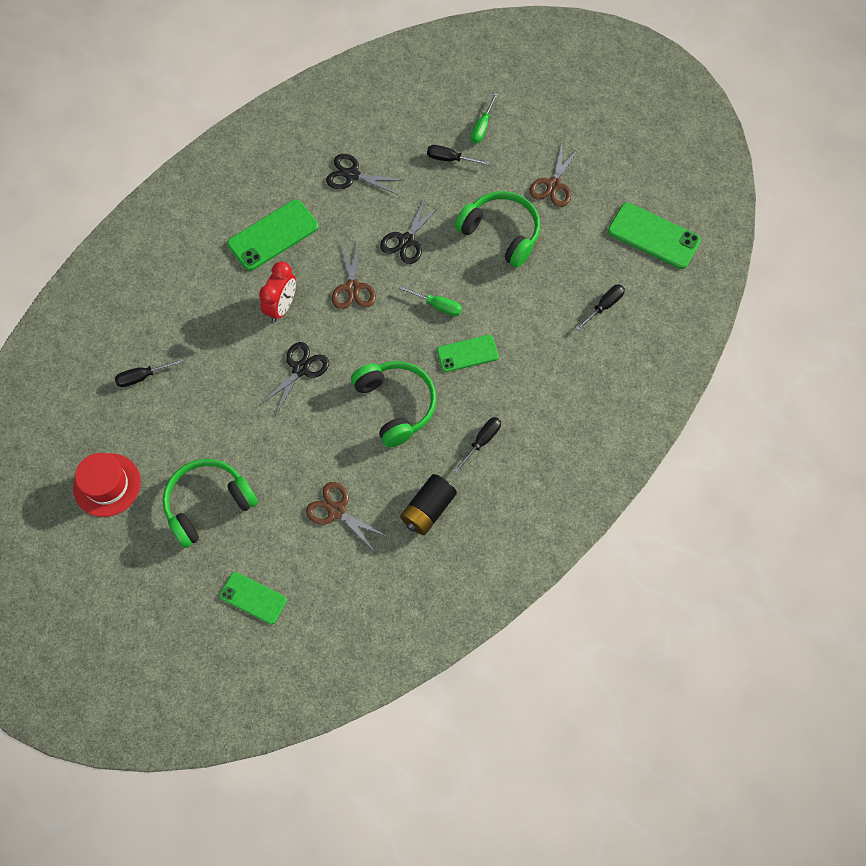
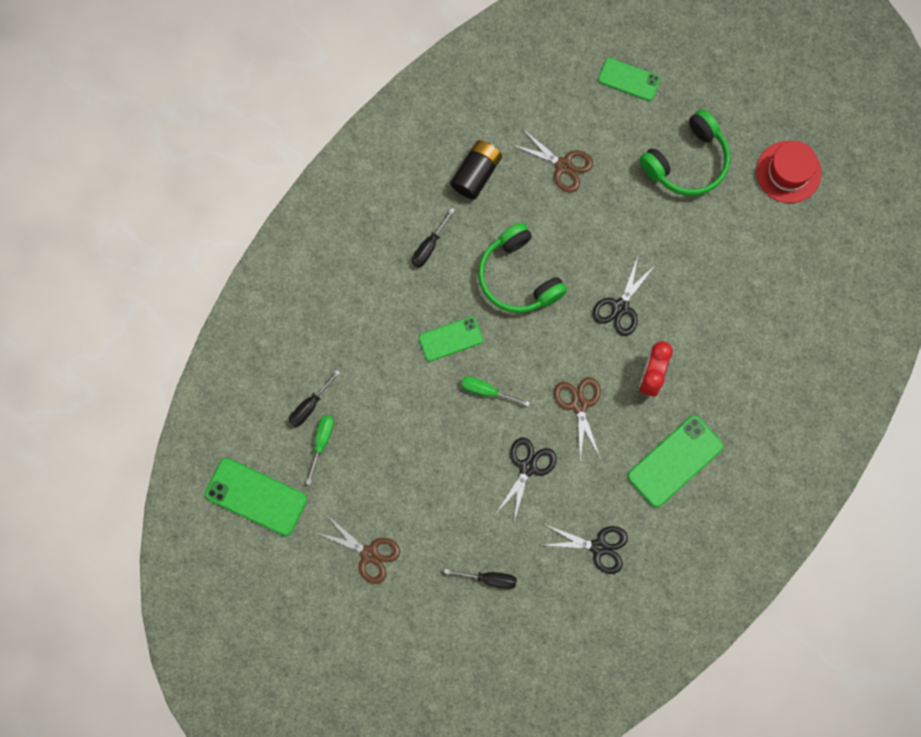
camera: 175 degrees right, 10 degrees up
black screwdriver [115,359,183,387] -> none
green headphones [455,191,540,268] -> none
green screwdriver [471,93,498,144] -> green screwdriver moved to [305,415,334,485]
brown scissors [529,145,580,207] -> brown scissors turned 105 degrees clockwise [315,517,400,584]

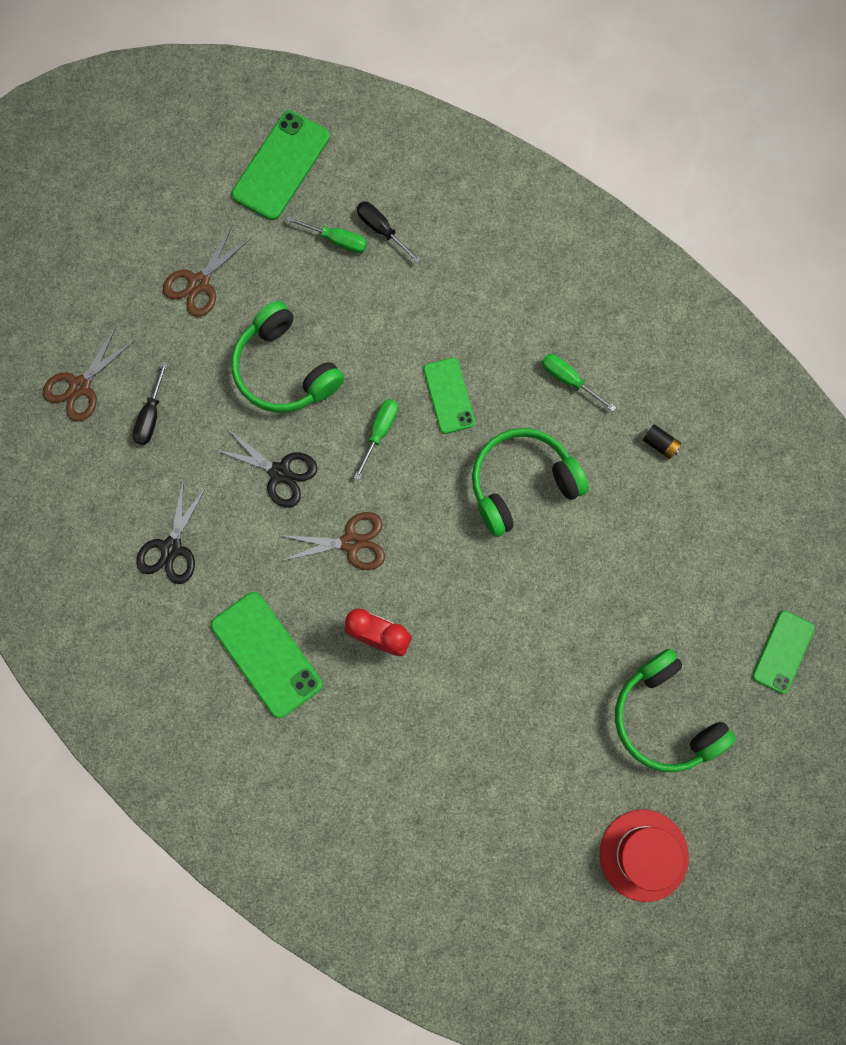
camera: 95 degrees right, 0 degrees up
black screwdriver [412,208,455,268] -> green screwdriver [542,354,616,411]
black battery [450,140,502,200] -> black battery [643,424,682,459], size x0.51
brown scissors [513,128,593,192] -> brown scissors moved to [43,326,135,422]
black scissors [592,256,656,336] -> none
none -> green headphones [231,301,344,413]

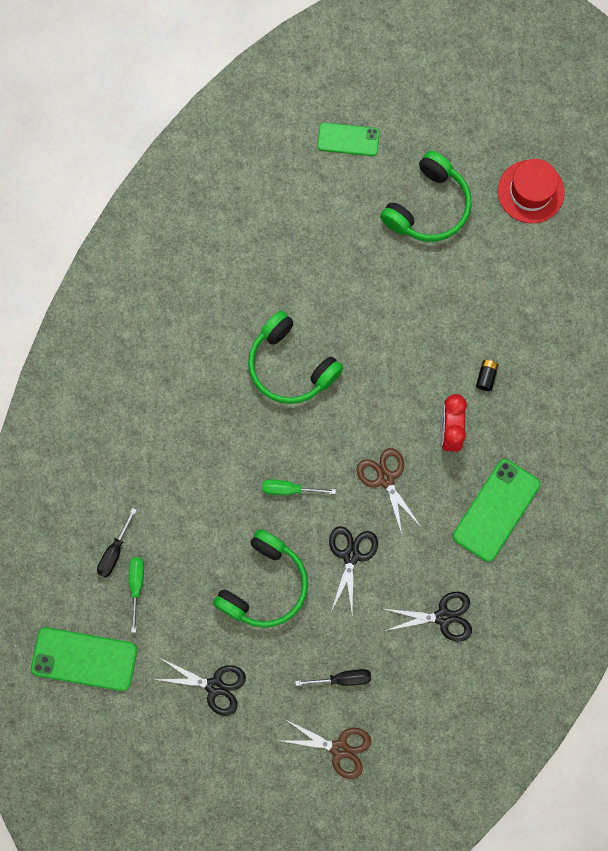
camera: 110 degrees left, 0 degrees up
brown scissors [163,226,252,317] -> black scissors [154,659,246,716]
green phone [423,358,475,434] -> none
green screwdriver [542,354,616,411] -> none
black battery [643,424,682,459] -> black battery moved to [476,360,499,391]

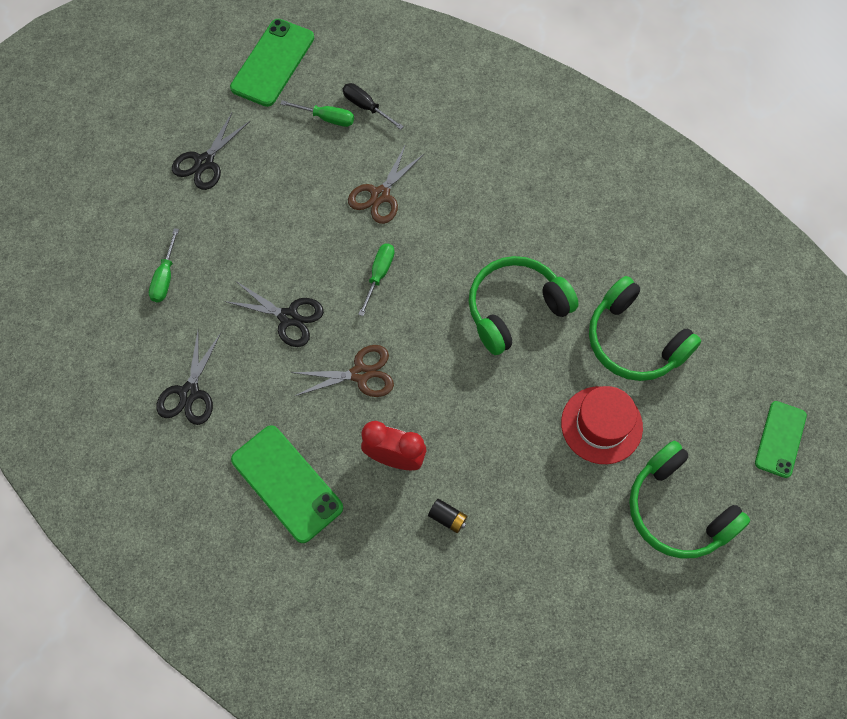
camera: 105 degrees right, 10 degrees down
green headphones [213,529,308,628] -> green headphones moved to [589,276,701,381]
brown scissors [283,719,371,779] -> brown scissors moved to [348,144,425,224]
black screwdriver [295,669,371,686] -> green screwdriver [149,228,179,302]
red hat [498,159,565,223] -> red hat moved to [561,386,643,464]

